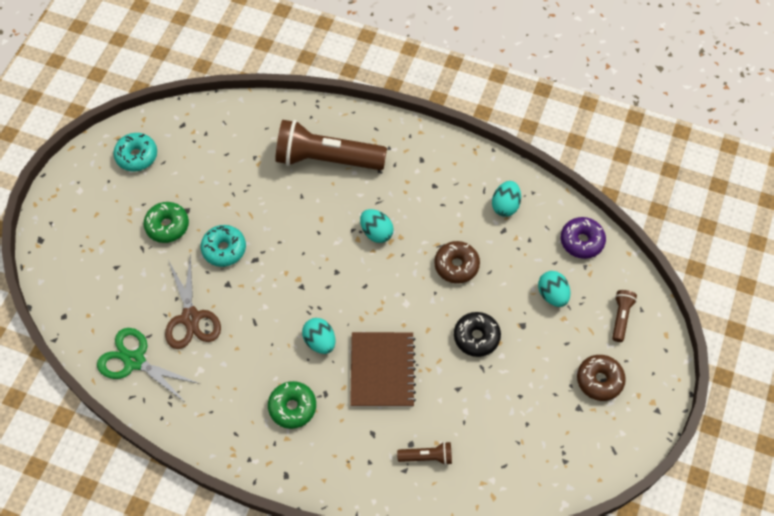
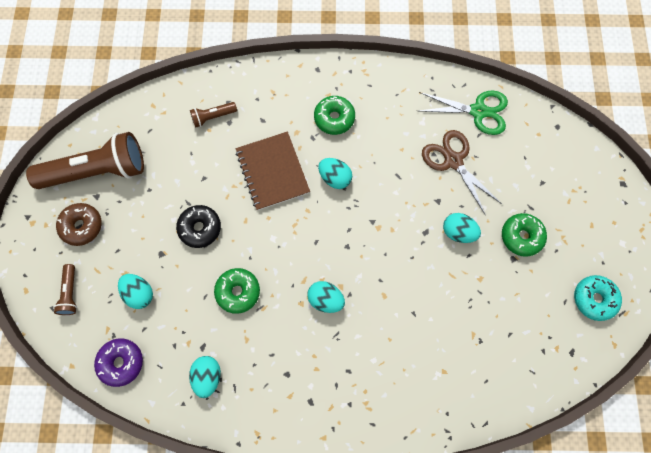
camera: 160 degrees right, 10 degrees up
turquoise donut [201,225,246,267] -> turquoise egg [443,213,481,243]
brown flashlight [275,120,387,170] -> brown flashlight moved to [26,132,144,189]
brown donut [434,241,480,284] -> green donut [214,268,260,314]

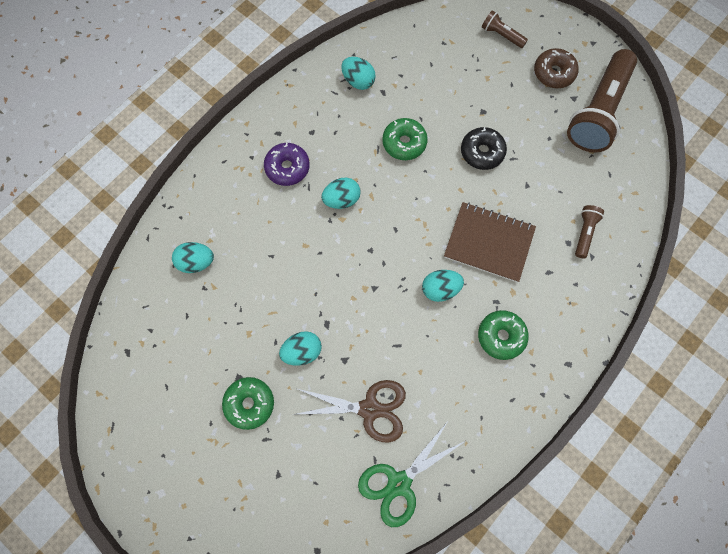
camera: 130 degrees right, 0 degrees up
purple donut [94,338,143,387] -> purple donut moved to [264,143,310,186]
turquoise egg [118,274,153,309] -> turquoise egg moved to [172,242,214,273]
turquoise donut [574,275,622,321] -> none

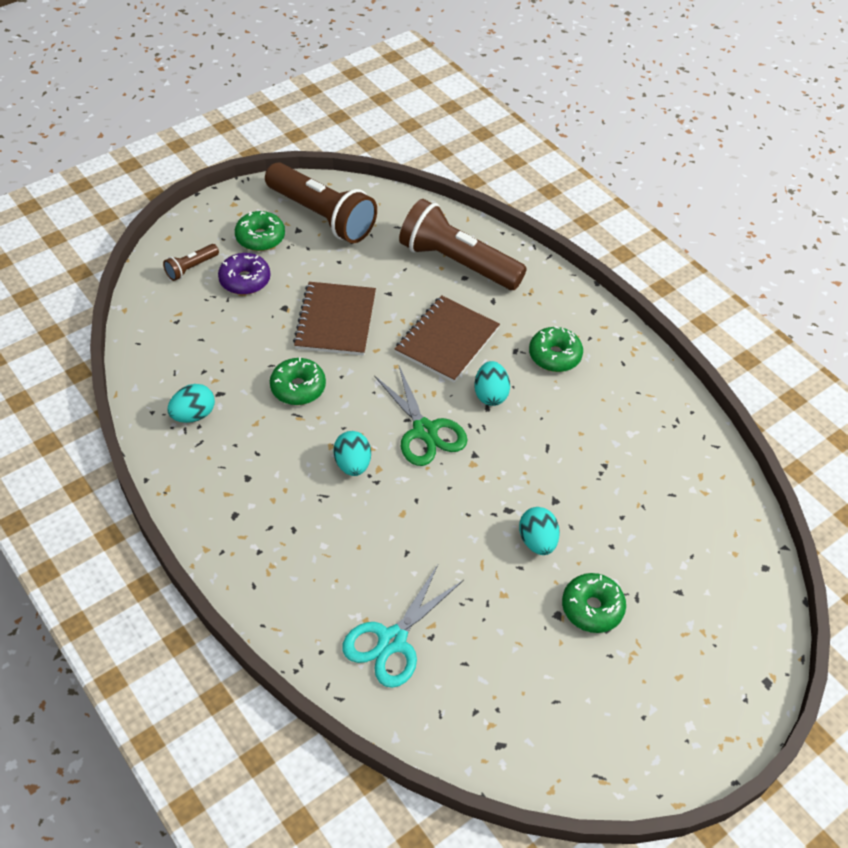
camera: 80 degrees left, 20 degrees down
turquoise egg [172,242,214,273] -> turquoise scissors [342,565,464,688]
purple donut [264,143,310,186] -> purple donut moved to [218,253,270,295]
brown scissors [292,380,406,443] -> none
green scissors [358,421,467,527] -> green scissors moved to [374,366,467,466]
black donut [461,127,507,170] -> brown notebook [293,282,376,356]
brown donut [534,48,579,88] -> green donut [235,211,285,251]
brown flashlight [575,205,604,258] -> brown flashlight [399,199,527,290], size x2.28

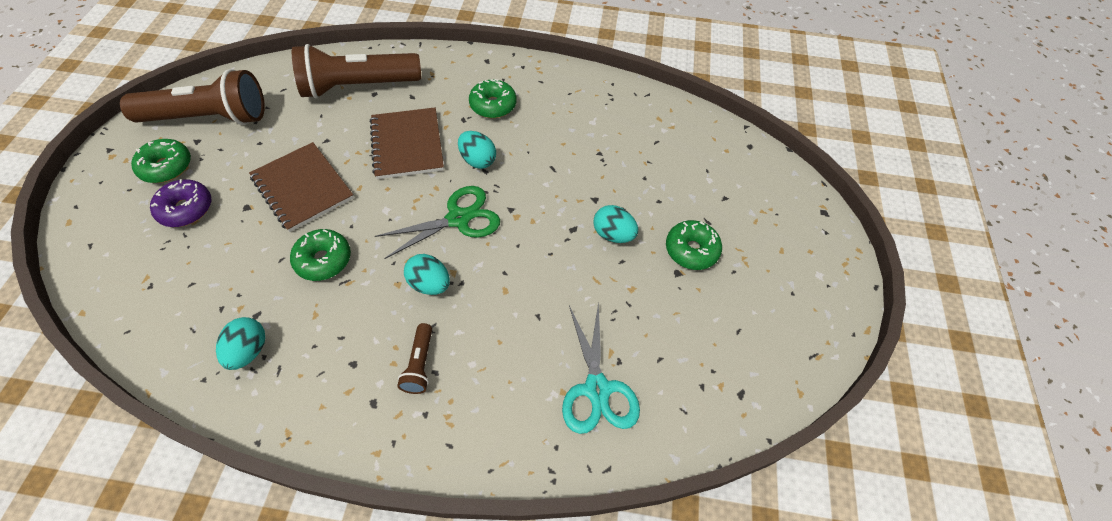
camera: 45 degrees left, 5 degrees up
brown flashlight [163,244,219,281] -> brown flashlight moved to [397,323,432,394]
green scissors [374,366,467,466] -> green scissors turned 45 degrees counterclockwise [375,186,500,259]

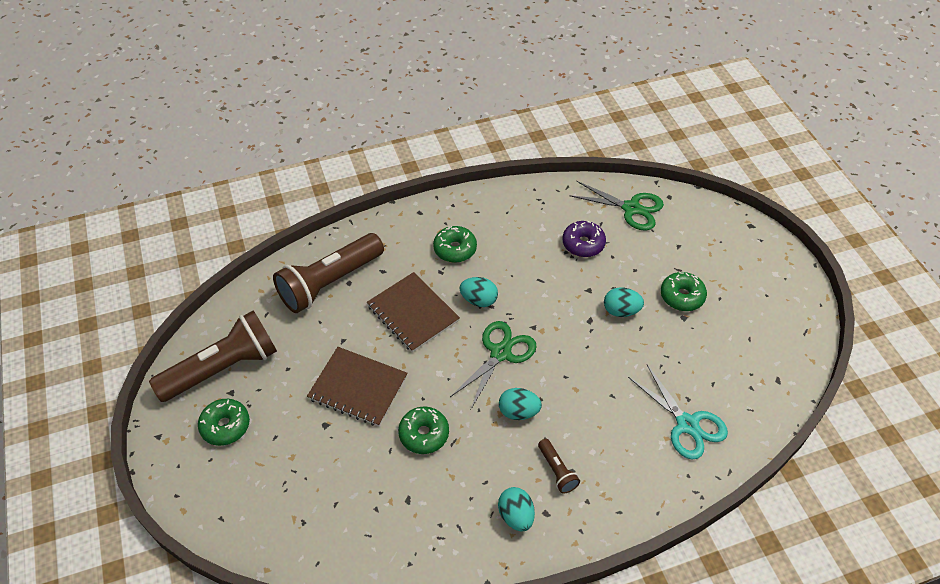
camera: 25 degrees left, 5 degrees down
purple donut [150,179,211,227] -> purple donut moved to [562,221,606,257]
turquoise egg [216,317,265,370] -> turquoise egg moved to [498,487,535,531]
none -> green scissors [569,181,664,231]

